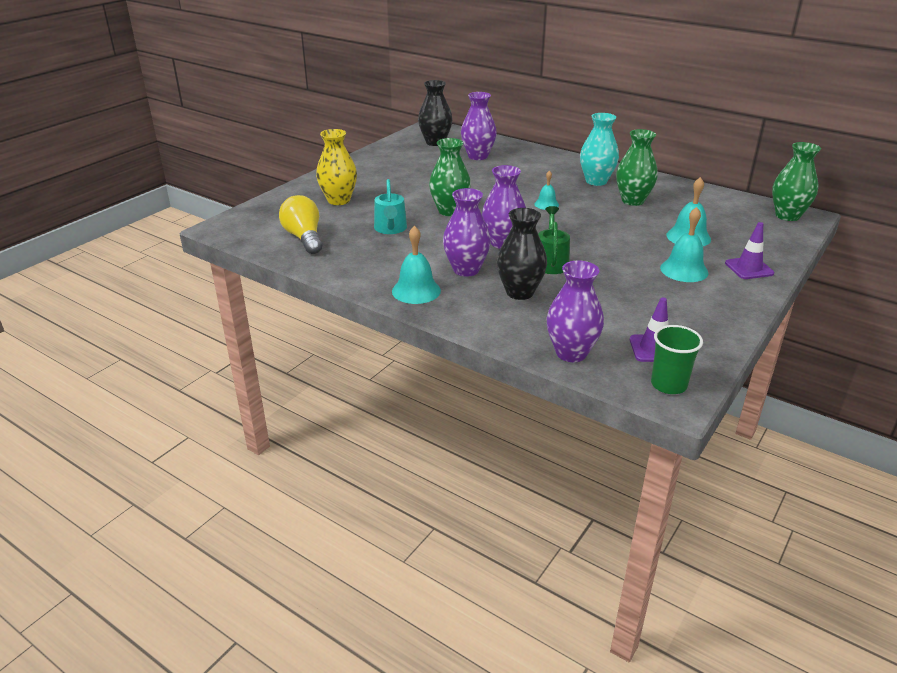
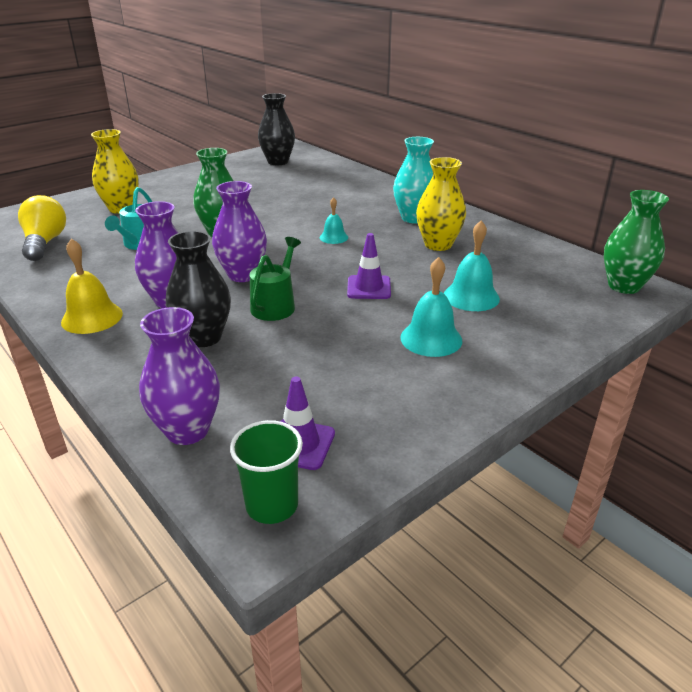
camera: 15 degrees right, 0 degrees up
turquoise bell [392,226,441,304] -> yellow bell [61,239,123,334]
purple vase [461,92,497,160] -> none
green vase [616,129,658,206] -> yellow vase [416,157,466,251]
purple traffic cone [725,222,774,279] -> purple traffic cone moved to [347,233,391,299]

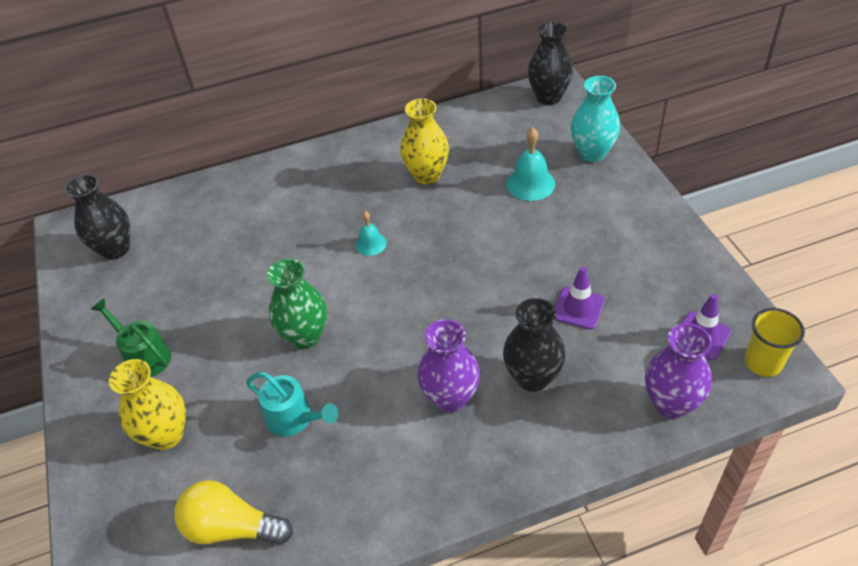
camera: 65 degrees left, 15 degrees up
yellow bell [61,239,123,334] -> none
purple vase [212,181,267,282] -> none
green cup [230,420,303,524] -> yellow cup [745,308,805,377]
green watering can [250,237,301,321] -> green watering can moved to [91,298,171,377]
purple traffic cone [347,233,391,299] -> purple traffic cone moved to [555,267,605,330]
turquoise vase [393,137,434,223] -> turquoise vase moved to [571,76,620,162]
turquoise bell [401,257,462,357] -> none
green vase [604,190,669,294] -> black vase [527,22,573,105]

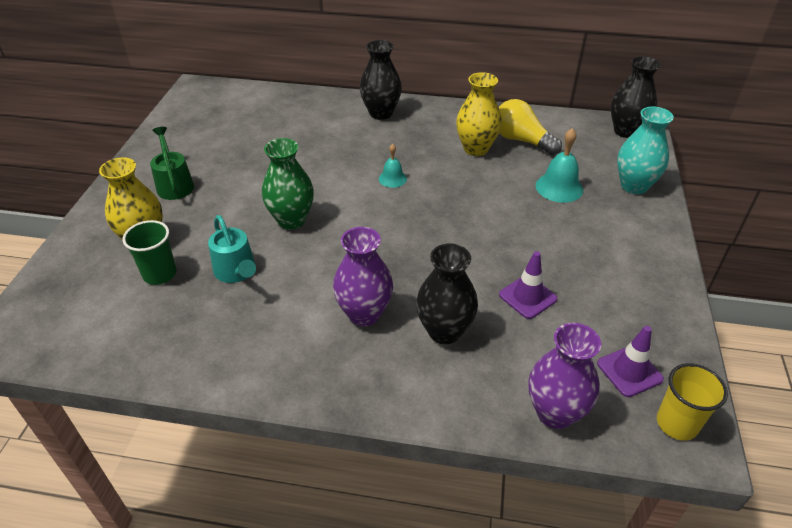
camera: 25 degrees right, 5 degrees down
black vase [64,174,130,260] -> black vase moved to [360,40,402,120]
yellow light bulb [174,480,293,545] -> yellow light bulb moved to [499,99,562,155]
none -> green cup [123,220,177,285]

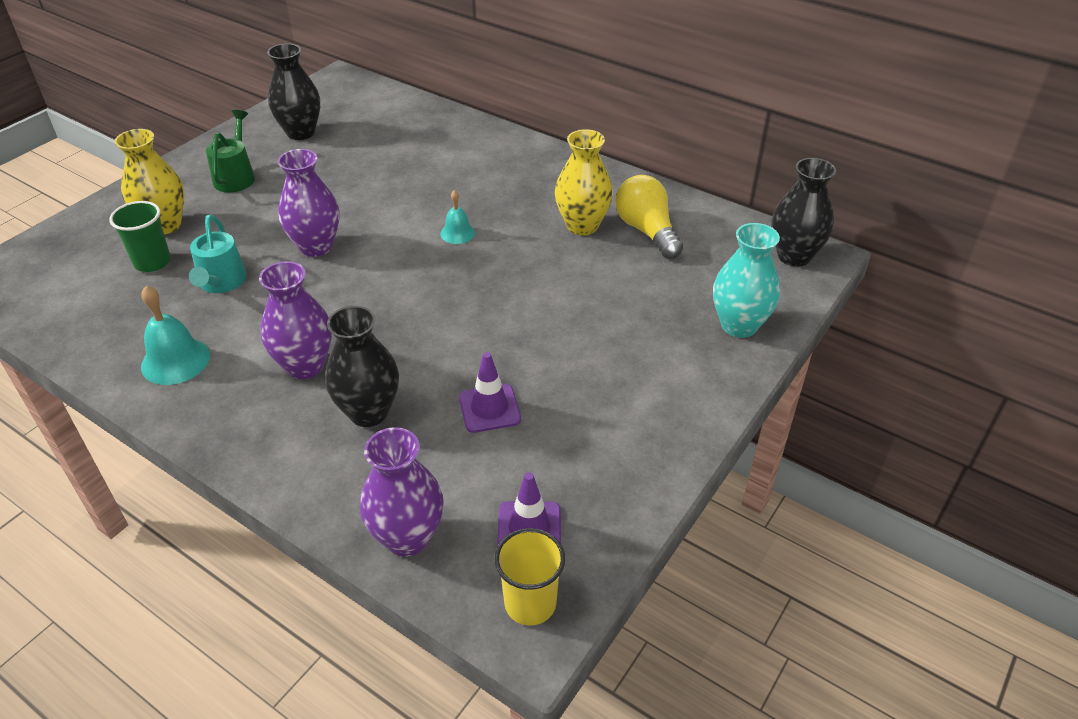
camera: 25 degrees right, 0 degrees up
green vase [262,138,314,229] -> purple vase [278,149,339,257]
black vase [360,40,402,120] -> black vase moved to [267,44,320,140]
turquoise bell [536,128,583,203] -> turquoise bell moved to [141,285,210,385]

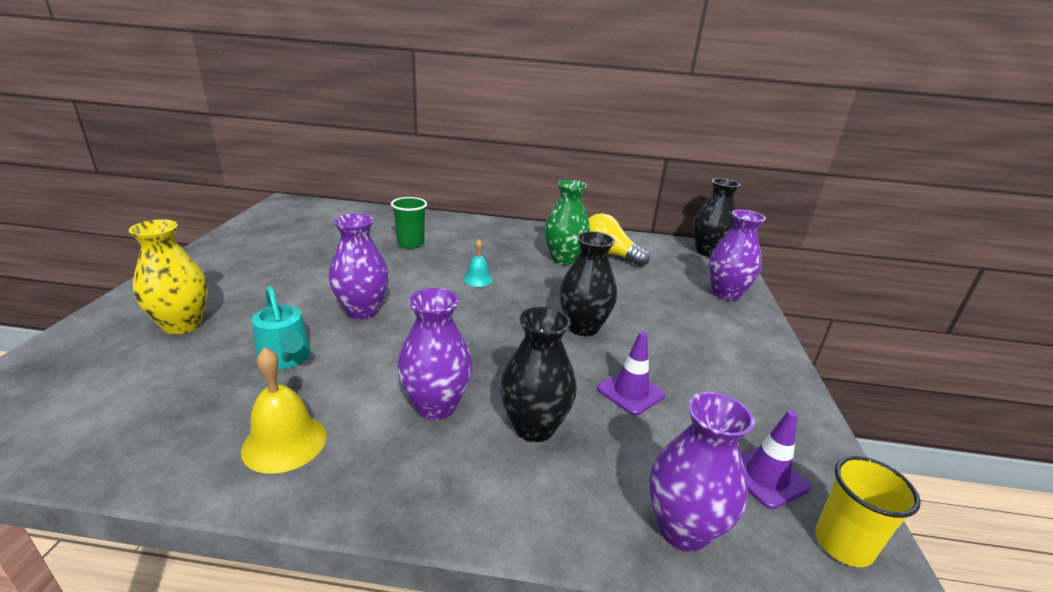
camera: 30 degrees left, 15 degrees down
green cup [109,201,171,272] -> green cup moved to [391,197,427,248]
turquoise bell [141,285,210,385] -> yellow bell [241,347,327,474]
green watering can [206,110,255,192] -> none
black vase [267,44,320,140] -> black vase moved to [559,231,617,336]
yellow vase [555,129,613,235] -> green vase [544,180,590,265]
turquoise vase [713,223,780,338] -> purple vase [709,210,766,301]

